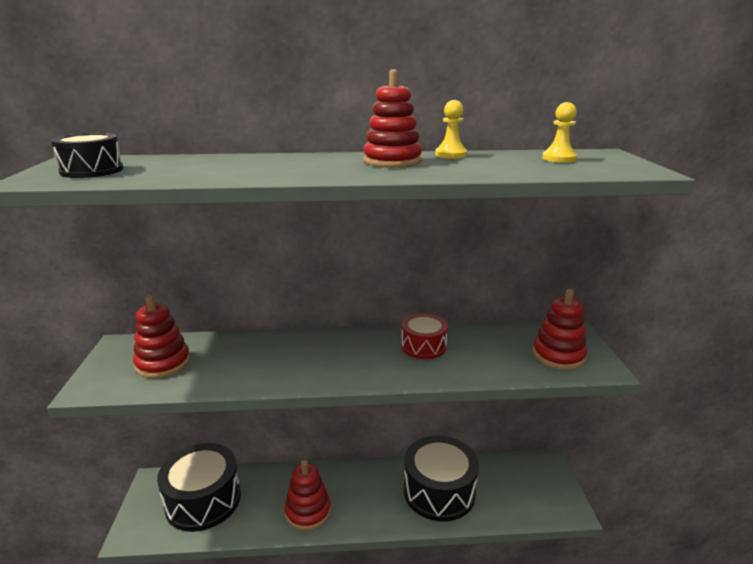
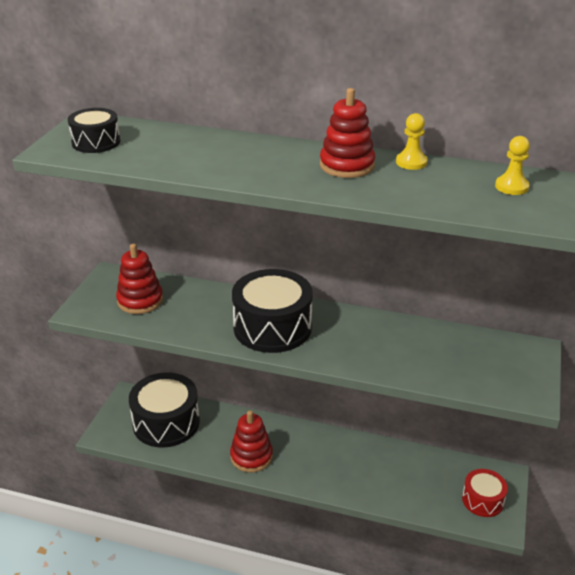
camera: 20 degrees right, 10 degrees up
red drum [401,313,448,359] -> red drum moved to [462,469,508,517]
black drum [404,435,479,522] -> black drum moved to [232,269,313,353]
red stacking toy [533,289,587,370] -> none

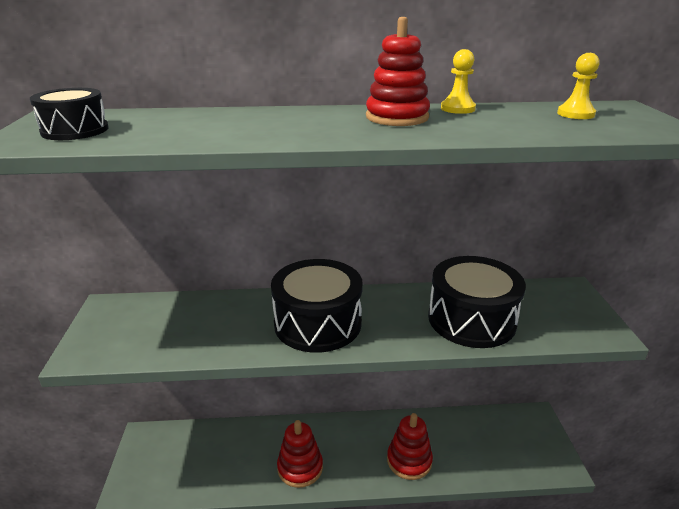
camera: 20 degrees left, 5 degrees down
red stacking toy [116,244,163,314] -> red stacking toy moved to [387,413,433,480]
black drum [129,372,200,448] -> black drum moved to [428,256,526,348]
red drum [462,469,508,517] -> none

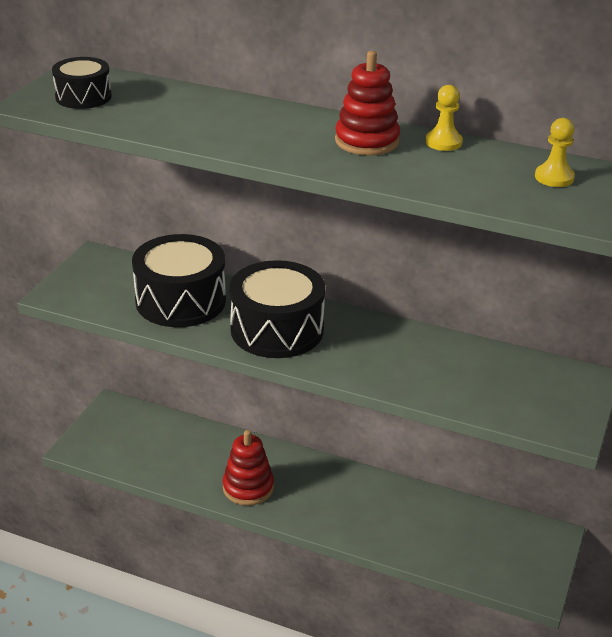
camera: 25 degrees right, 5 degrees up
red stacking toy [387,413,433,480] -> none
black drum [428,256,526,348] -> black drum moved to [132,234,226,327]

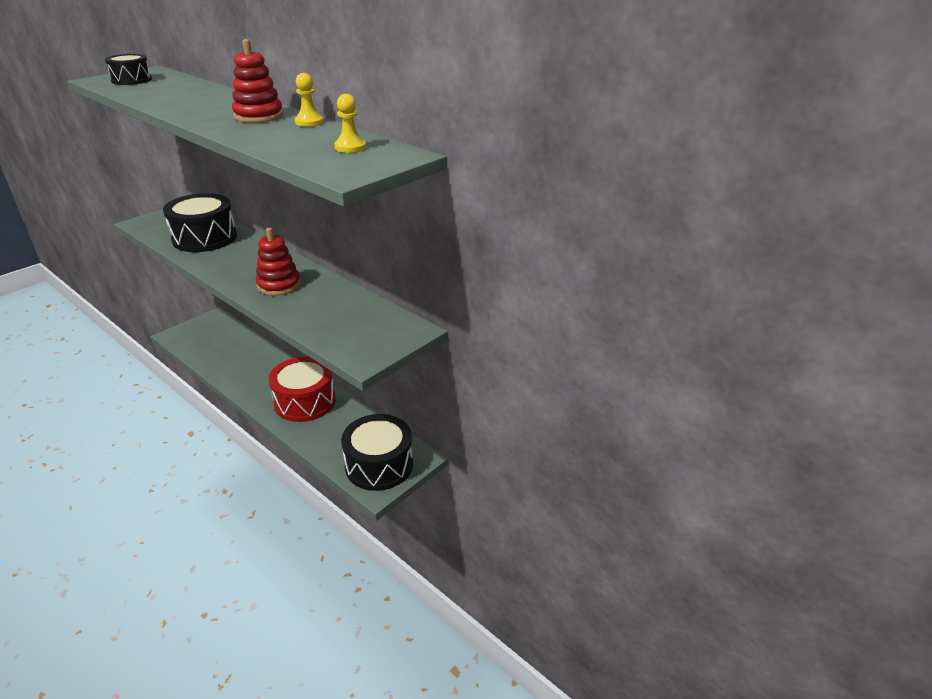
camera: 20 degrees right, 0 degrees up
red stacking toy [223,430,274,506] -> red stacking toy moved to [256,228,301,296]
black drum [229,260,325,358] -> black drum moved to [341,414,413,491]
none -> red drum [269,357,336,422]

